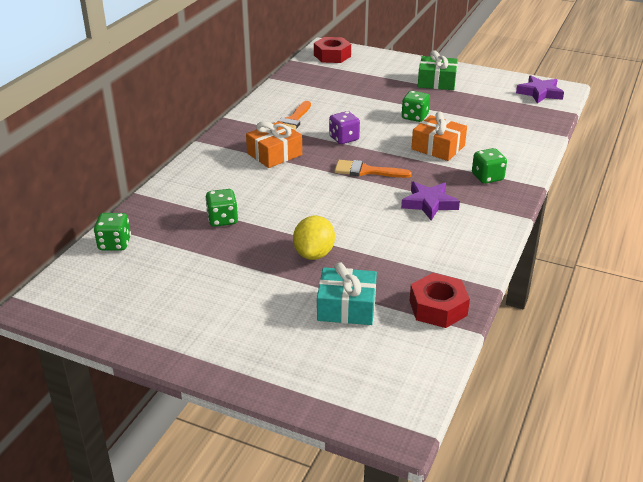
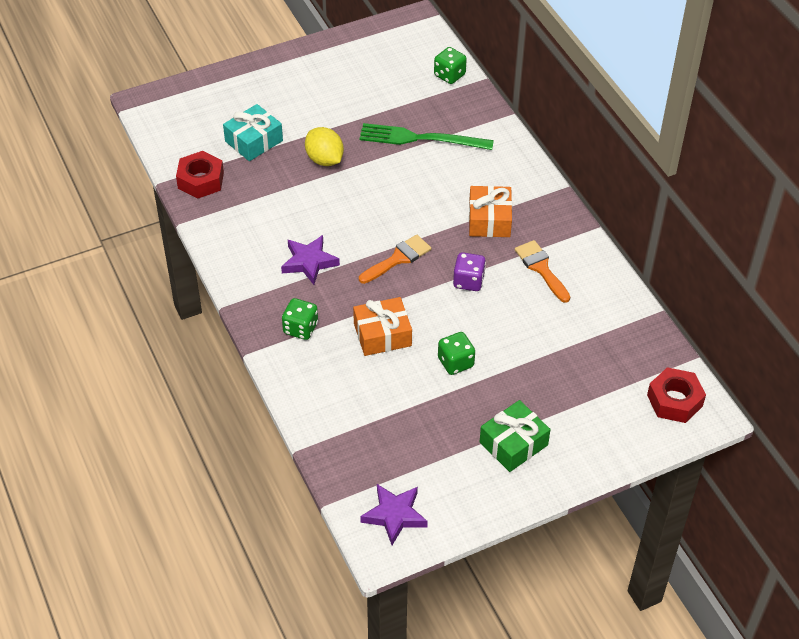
camera: 130 degrees right, 15 degrees up
green dice [205,189,238,227] -> green fork [359,123,494,150]

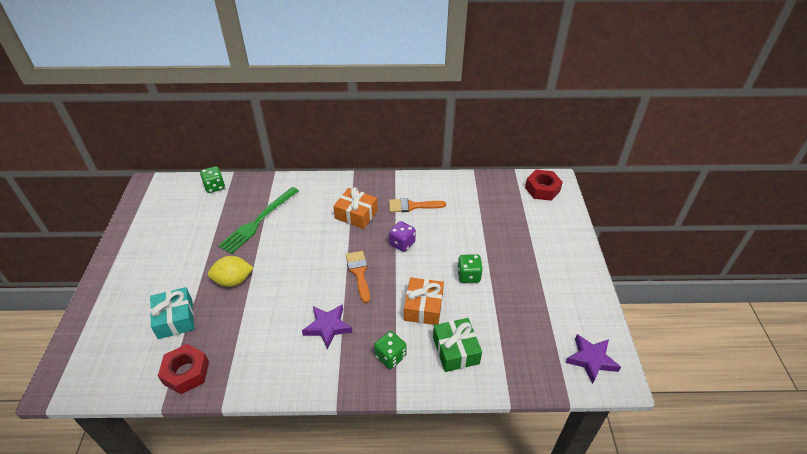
camera: 65 degrees left, 5 degrees down
green gift [480,400,551,472] -> green gift moved to [433,318,482,372]

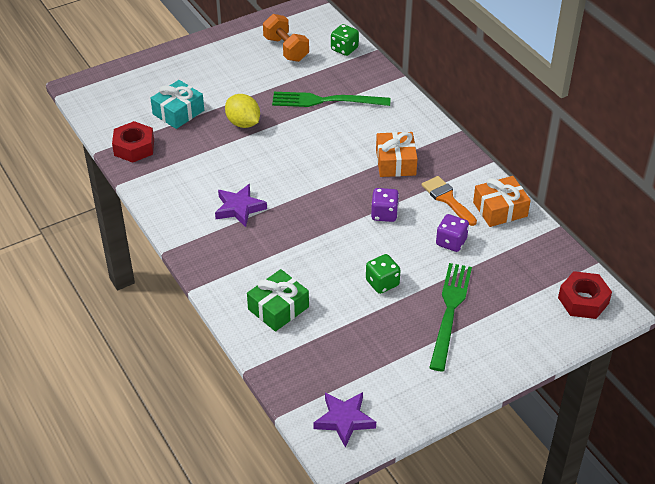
camera: 60 degrees right, 0 degrees up
orange brush [346,251,370,303] -> none
green dice [374,331,406,369] -> none
orange gift [404,277,444,325] -> orange gift moved to [473,176,531,227]
none -> orange dumbbell [263,14,309,62]
none -> green fork [429,263,472,371]
none -> purple dice [436,214,469,252]

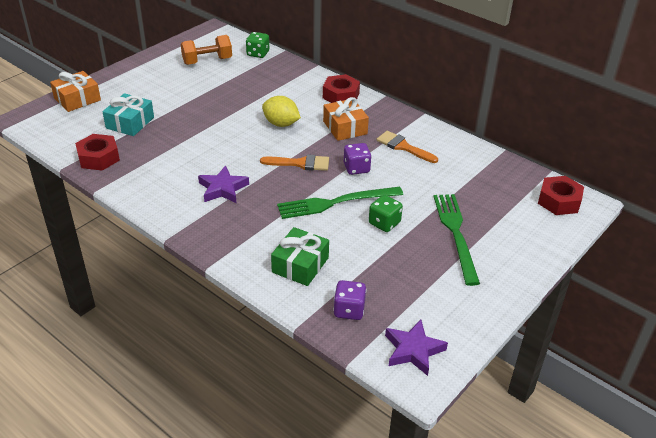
camera: 20 degrees left, 5 degrees down
yellow lemon [225,94,260,128] -> yellow lemon moved to [262,96,301,127]
orange dumbbell [263,14,309,62] -> orange dumbbell turned 60 degrees counterclockwise [181,35,232,65]
green fork [272,92,391,107] -> green fork moved to [277,187,403,219]
purple dice [436,214,469,252] -> purple dice moved to [333,280,366,320]
orange gift [473,176,531,227] -> orange gift moved to [50,71,101,112]
none -> orange brush [260,154,329,171]
none -> red nut [323,74,360,103]

